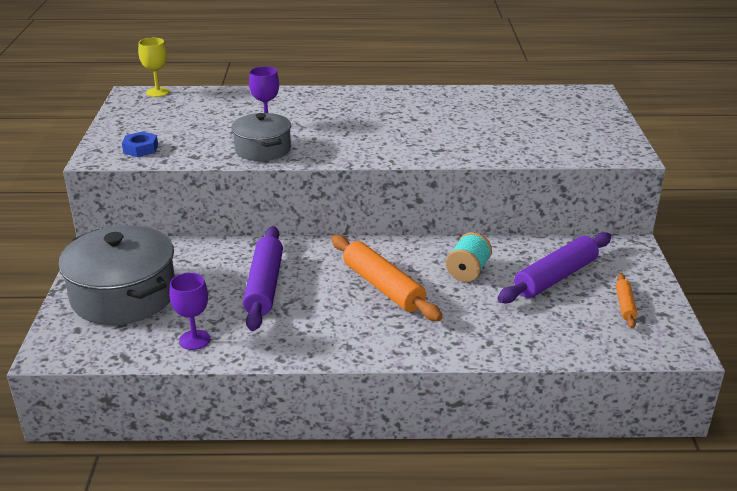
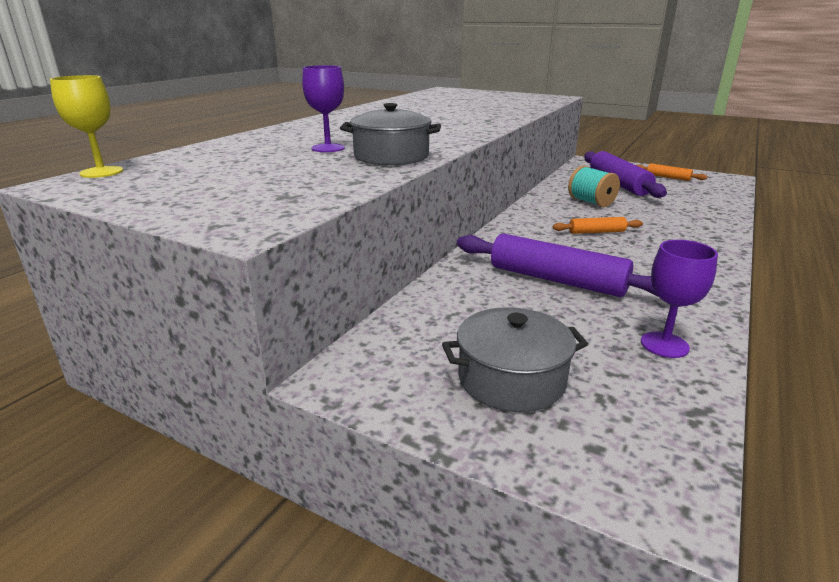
camera: 60 degrees left, 5 degrees down
grey pot [58,225,175,325] -> grey pot [442,307,588,412], size x0.60
blue nut [122,131,158,157] -> none
orange rolling pin [331,235,443,321] -> orange rolling pin [553,217,643,234], size x0.50

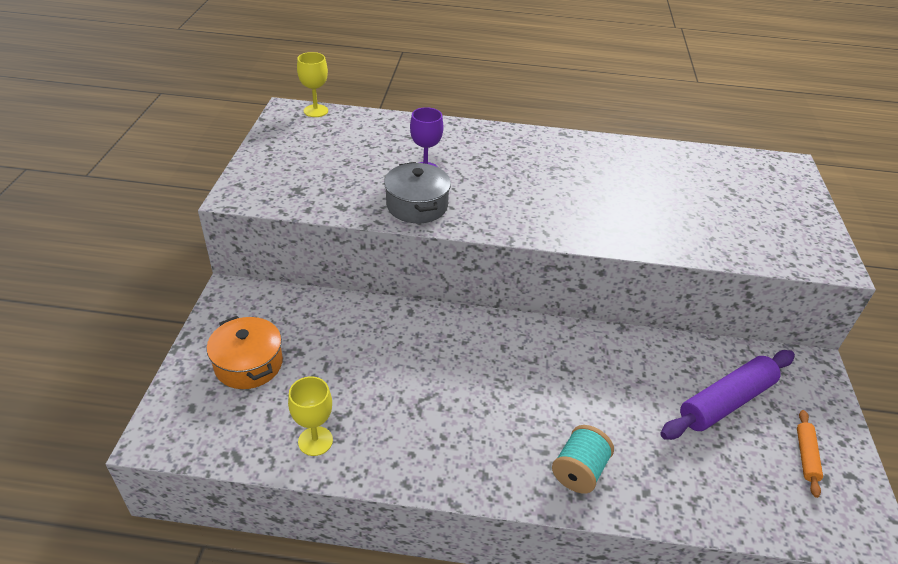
camera: 65 degrees right, 15 degrees up
grey pot [442,307,588,412] -> orange pot [207,316,283,389]
purple rolling pin [457,233,657,297] -> none
orange rolling pin [553,217,643,234] -> none
turquoise spool [568,166,620,207] -> turquoise spool moved to [552,425,614,494]
purple goblet [641,240,718,358] -> yellow goblet [288,376,333,456]

